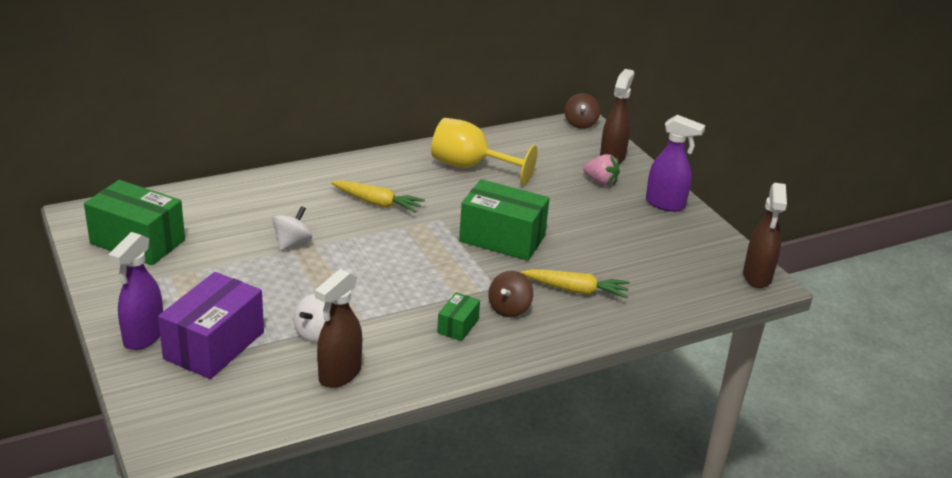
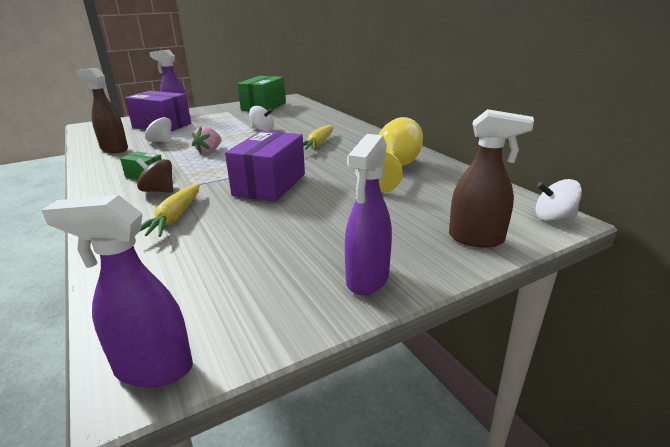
camera: 90 degrees right, 5 degrees down
green box [459,179,550,261] -> purple box [225,131,305,202]
brown spinning top [565,93,600,129] -> white spinning top [535,179,582,221]
pink strawberry [583,154,620,186] -> pink strawberry moved to [192,126,222,154]
brown spray bottle [743,183,787,288] -> purple spray bottle [42,195,193,387]

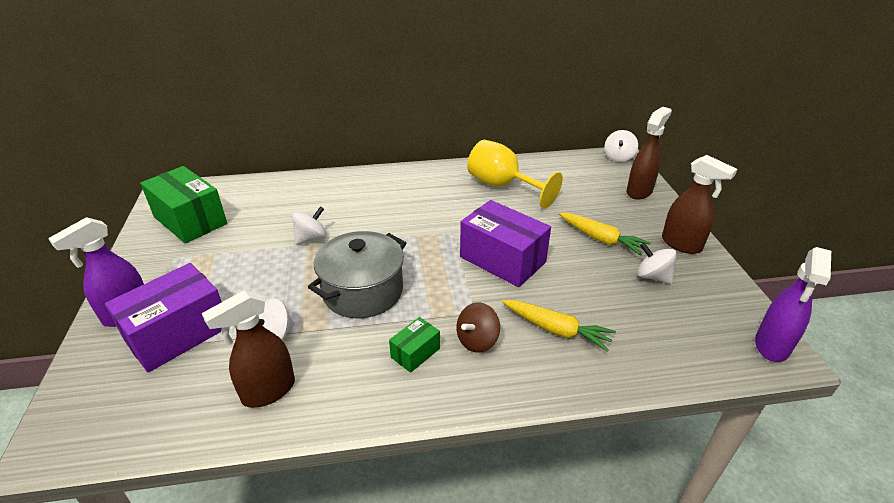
camera: 70 degrees left, 10 degrees up
pink strawberry [192,126,222,154] -> grey pot [308,231,407,318]
yellow carrot [303,125,333,150] -> yellow carrot moved to [559,213,651,256]
purple spray bottle [345,134,392,295] -> brown spray bottle [662,155,737,254]
none -> white spinning top [637,243,677,284]

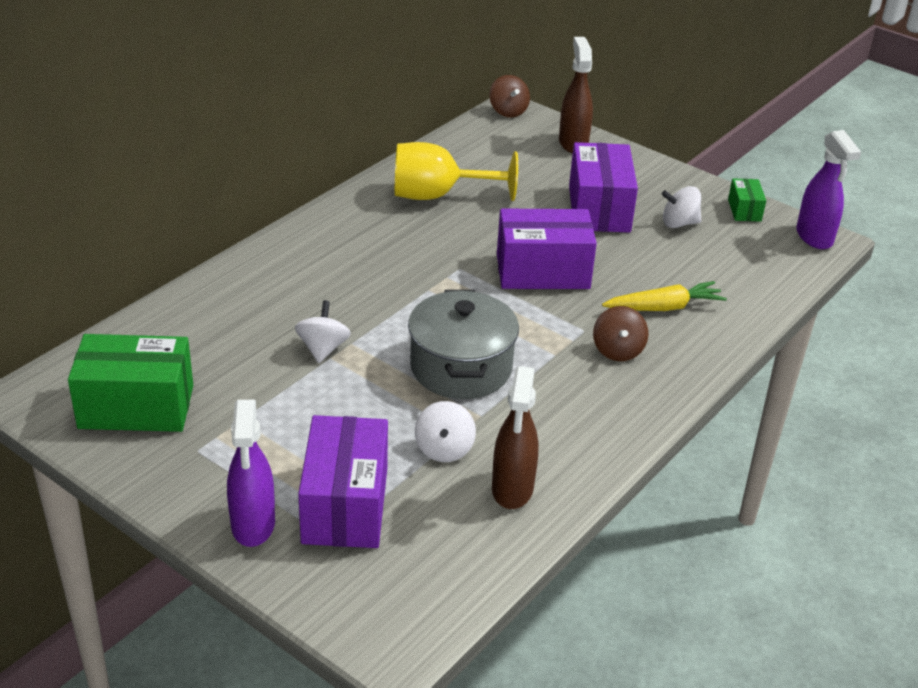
camera: 45 degrees left, 0 degrees up
green box [389,317,440,373] -> green box moved to [728,178,766,222]
yellow carrot [559,213,651,256] -> purple box [569,142,638,233]
white spinning top [604,130,638,162] -> brown spinning top [489,75,530,117]
brown spray bottle [662,155,737,254] -> none

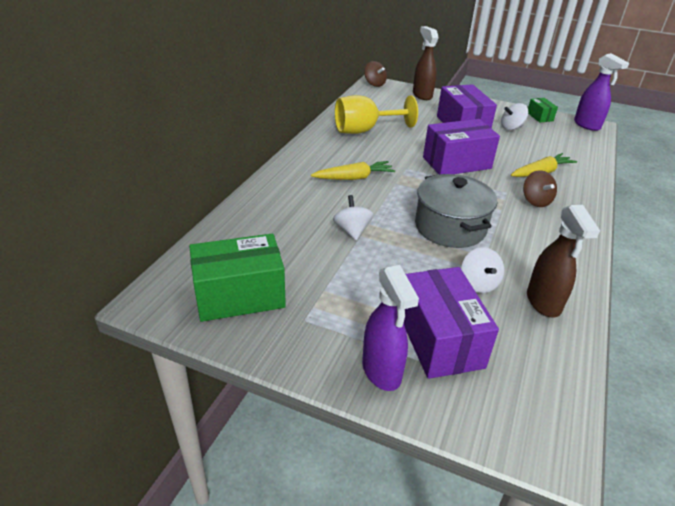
camera: 15 degrees left, 0 degrees up
none -> yellow carrot [311,161,395,180]

